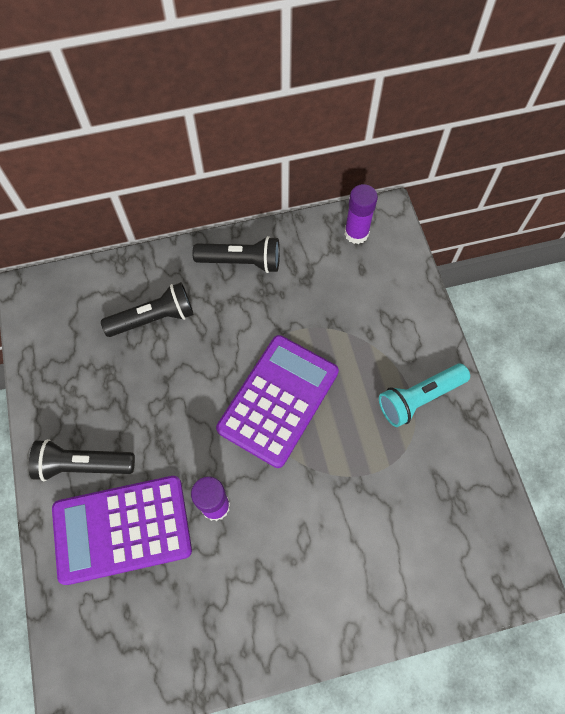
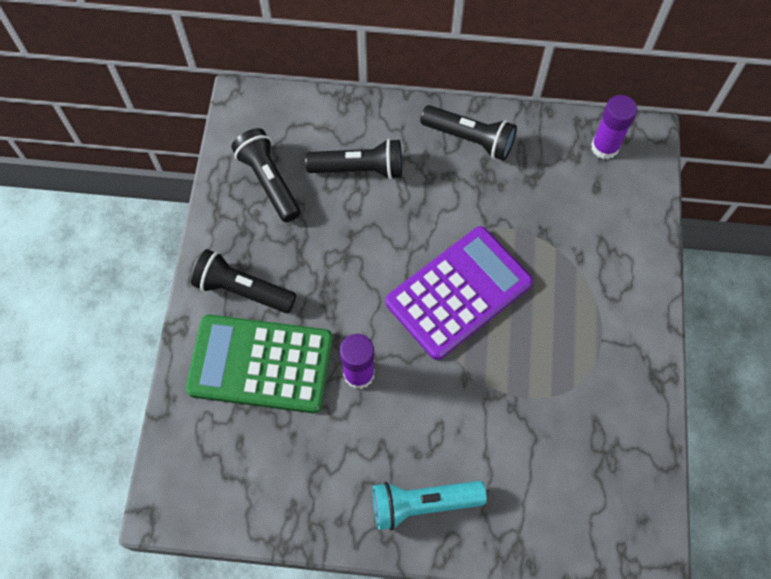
camera: 20 degrees right, 0 degrees up
purple calculator [52,476,192,585] -> green calculator [186,314,333,413]
turquoise flashlight [379,364,470,427] -> turquoise flashlight moved to [373,481,487,530]
none -> black flashlight [231,128,301,222]

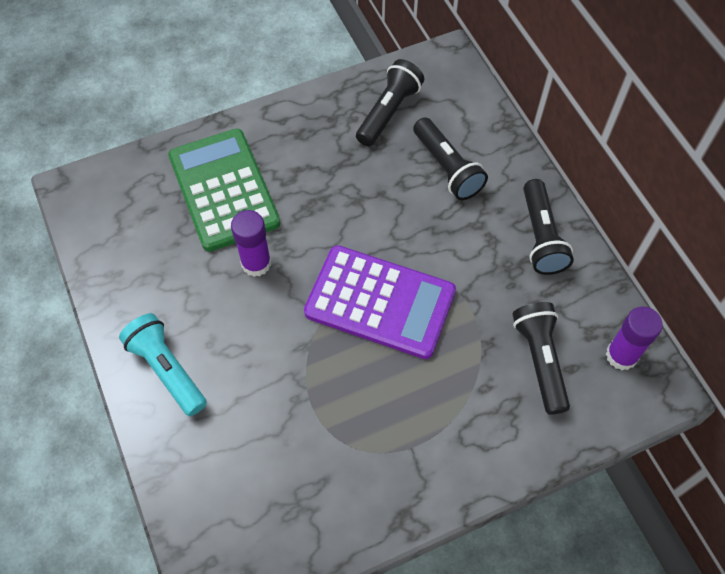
camera: 60 degrees right, 5 degrees down
black flashlight [191,249,296,313] -> black flashlight moved to [512,302,570,415]

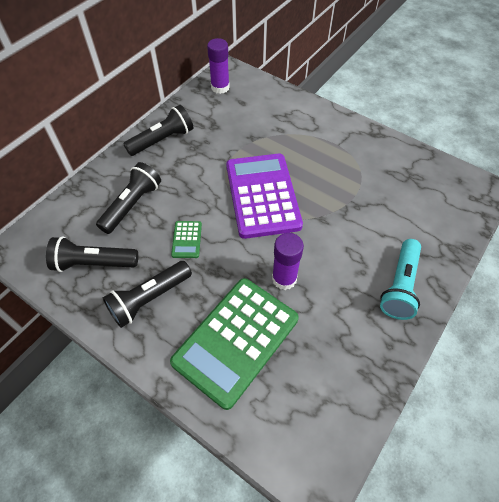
camera: 120 degrees left, 5 degrees down
black flashlight [512,302,570,415] -> black flashlight moved to [103,261,192,328]
none -> green calculator [171,221,202,258]

